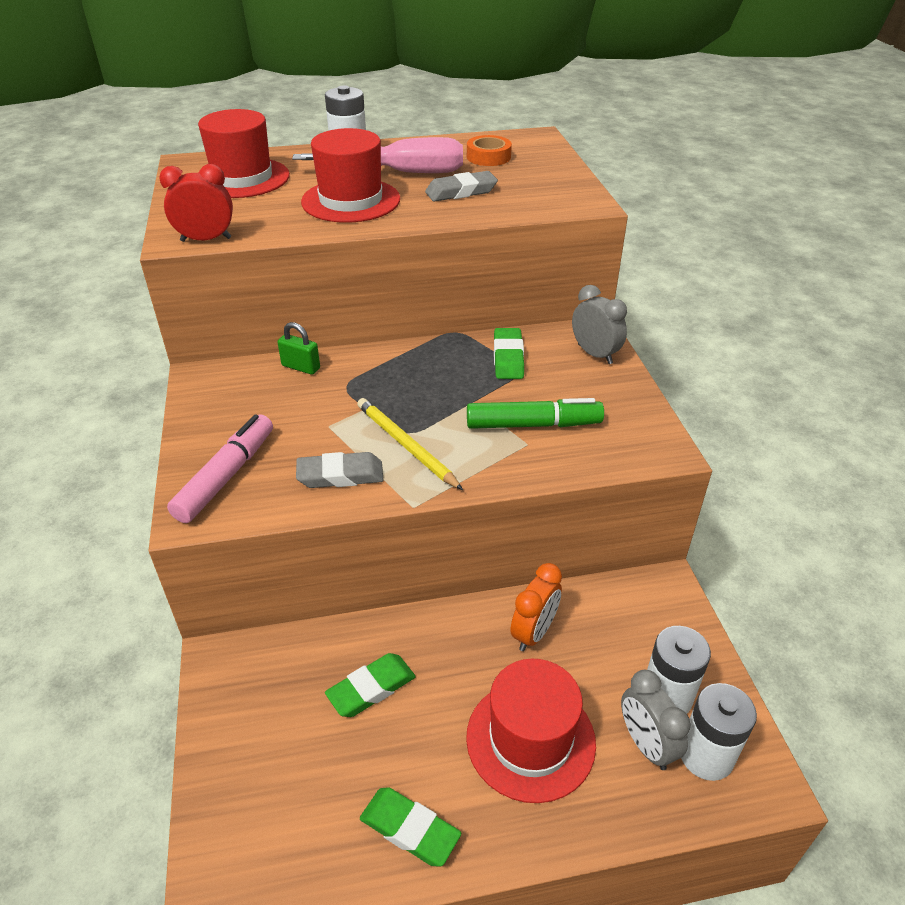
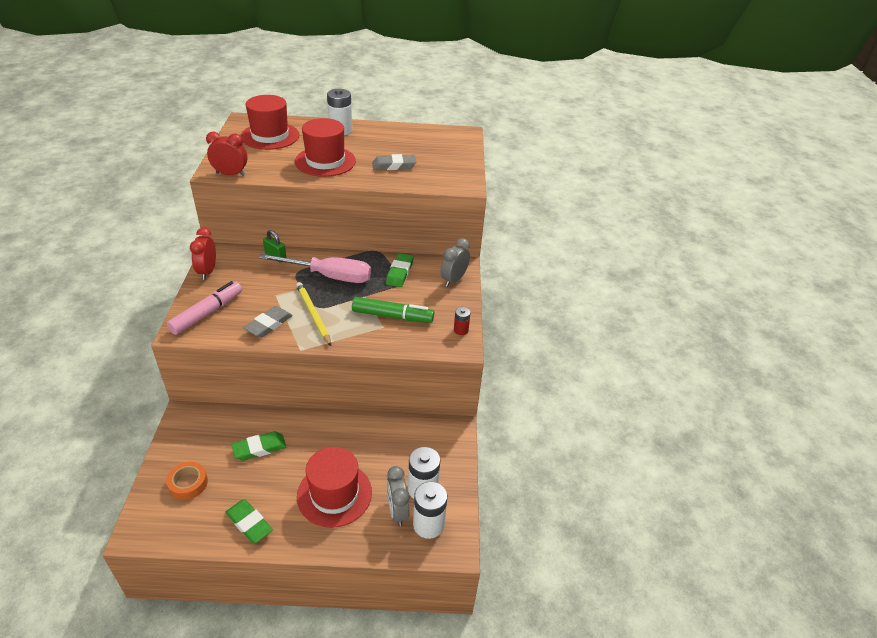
camera: 10 degrees right, 0 degrees up
pink screwdriver [292,137,463,173] -> pink screwdriver moved to [259,254,371,283]
grey eraser [296,452,383,488] -> grey eraser turned 60 degrees counterclockwise [244,306,293,338]
orange tape [467,135,512,166] -> orange tape moved to [166,462,208,500]
orange clock [510,563,562,651] -> none
grey clock [572,285,627,364] -> grey clock turned 120 degrees counterclockwise [441,238,470,287]
none -> red clock [190,228,216,280]
none -> red battery [454,307,471,335]

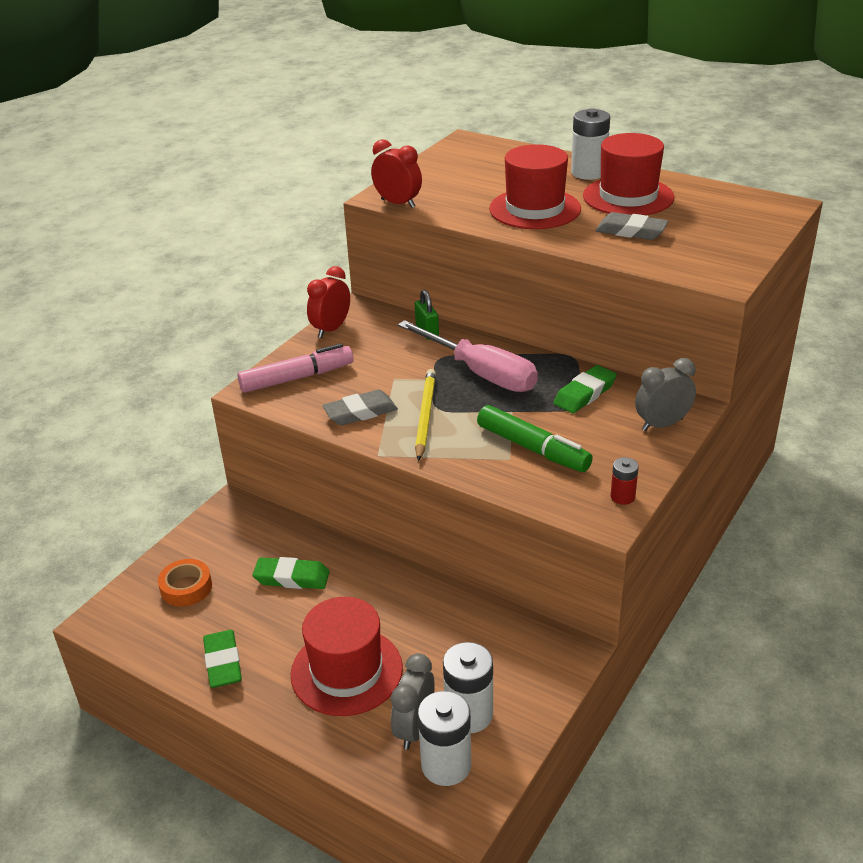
camera: 35 degrees right, 5 degrees down
red hat [241,95,299,150] -> red hat moved to [583,133,674,215]

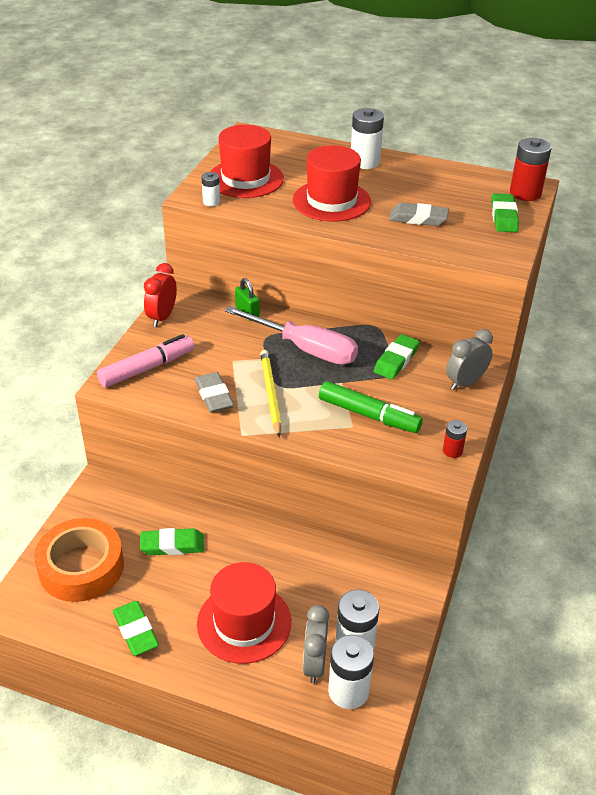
camera: 15 degrees left, 5 degrees up
orange tape [158,559,212,607] -> orange tape [34,518,124,602], size x1.88
grey eraser [322,390,398,425] -> grey eraser turned 75 degrees counterclockwise [195,372,234,412]
red clock [371,139,422,208] -> white battery [201,172,220,206]
red hat [583,133,674,215] -> red hat moved to [210,125,284,198]
none -> green eraser [491,193,519,232]
none -> red battery [510,138,552,201]

